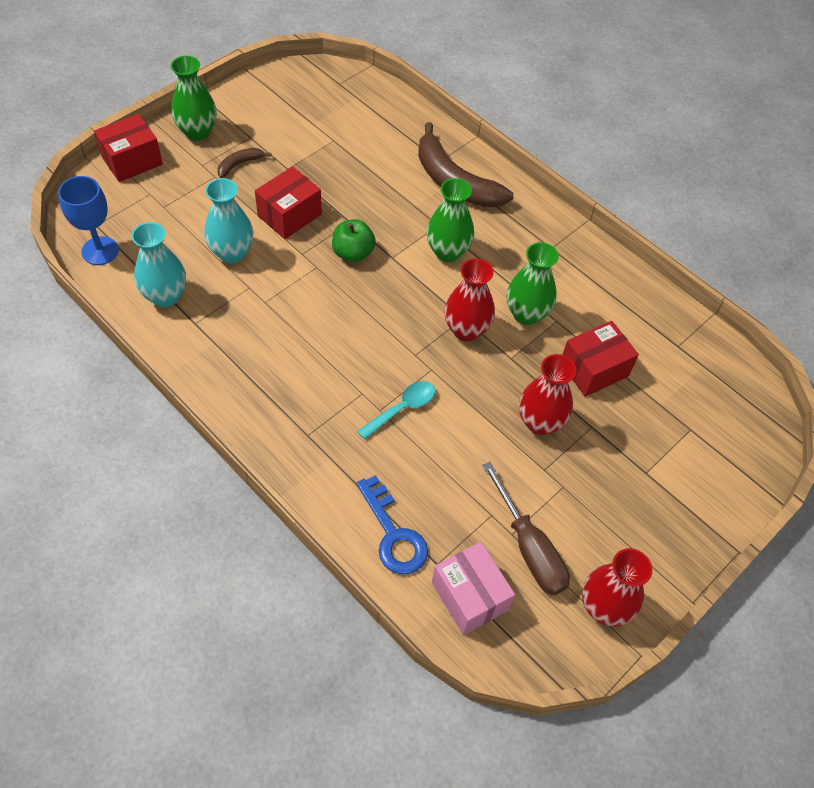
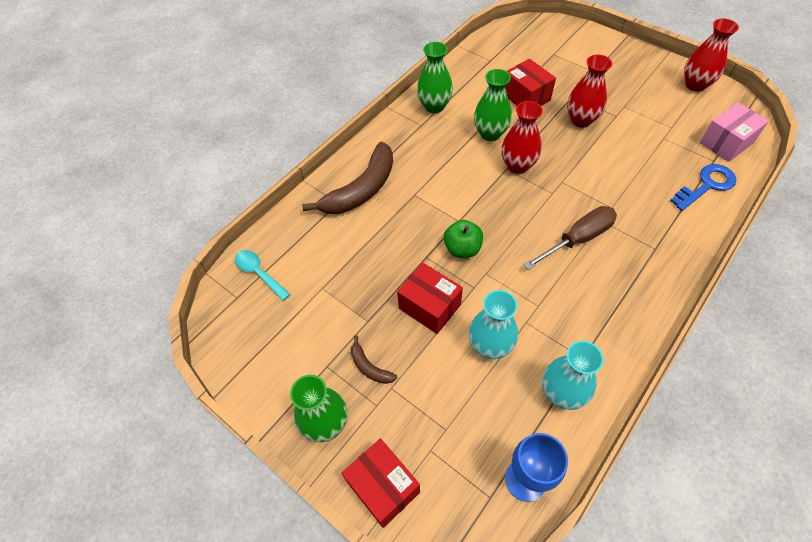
camera: 90 degrees left, 0 degrees up
turquoise spoon [357,381,435,440] -> turquoise spoon moved to [235,250,290,301]
green vase [427,178,474,262] -> green vase moved to [417,42,453,113]
brown screwdriver [482,462,570,595] -> brown screwdriver moved to [524,206,617,270]

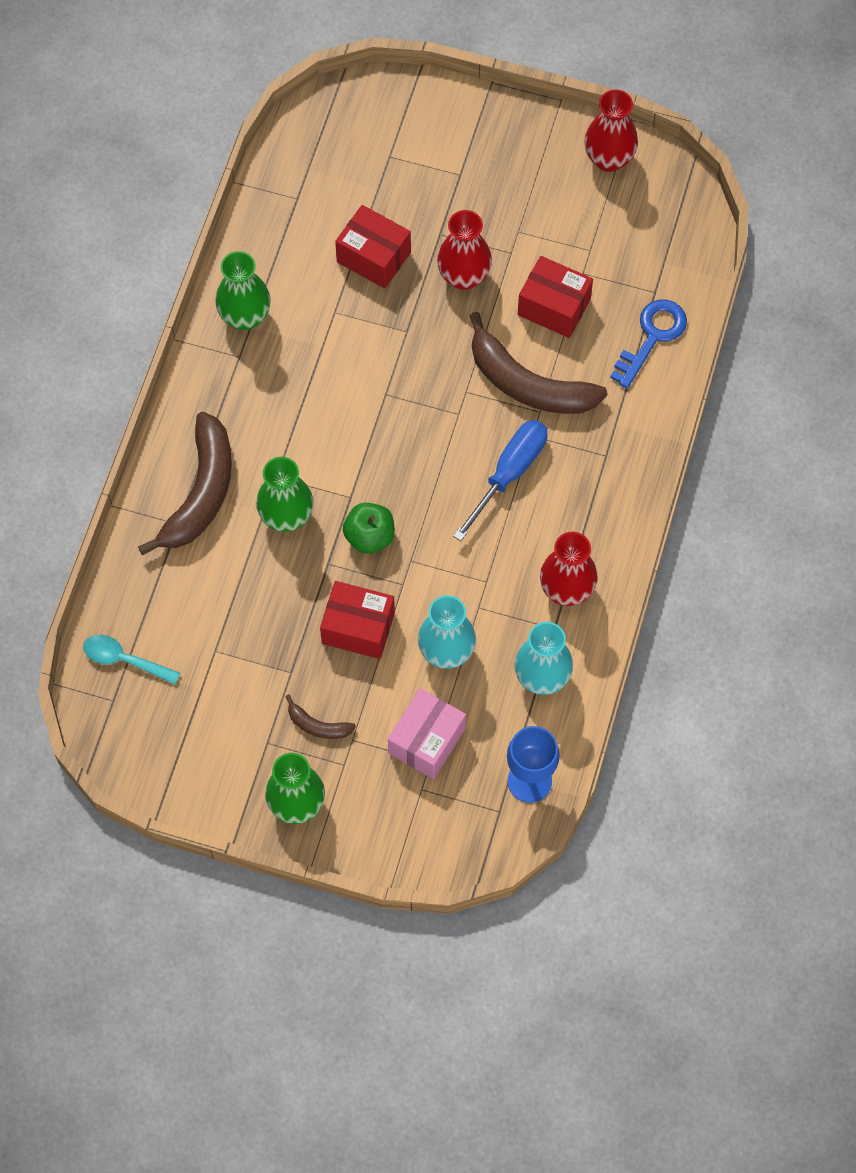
camera: 25 degrees left, 10 degrees up
red box [341,439,420,528] -> red box moved to [518,256,593,338]
green vase [474,69,512,141] -> green vase moved to [256,457,313,532]
red vase [501,101,543,174] -> red vase moved to [540,532,598,606]
brown screwdriver [524,206,617,270] -> blue screwdriver [453,420,547,541]
pink box [700,102,769,162] -> pink box moved to [388,688,466,779]
none -> brown banana [469,312,607,414]

